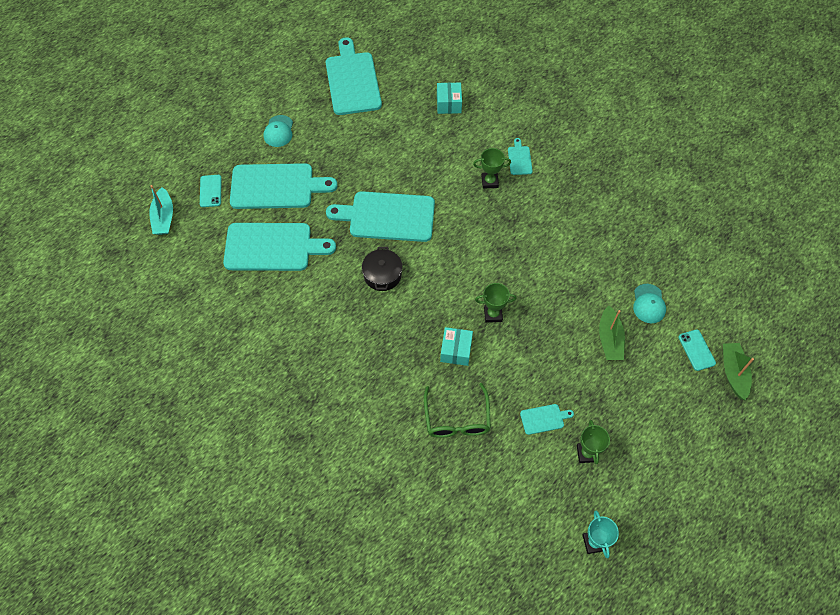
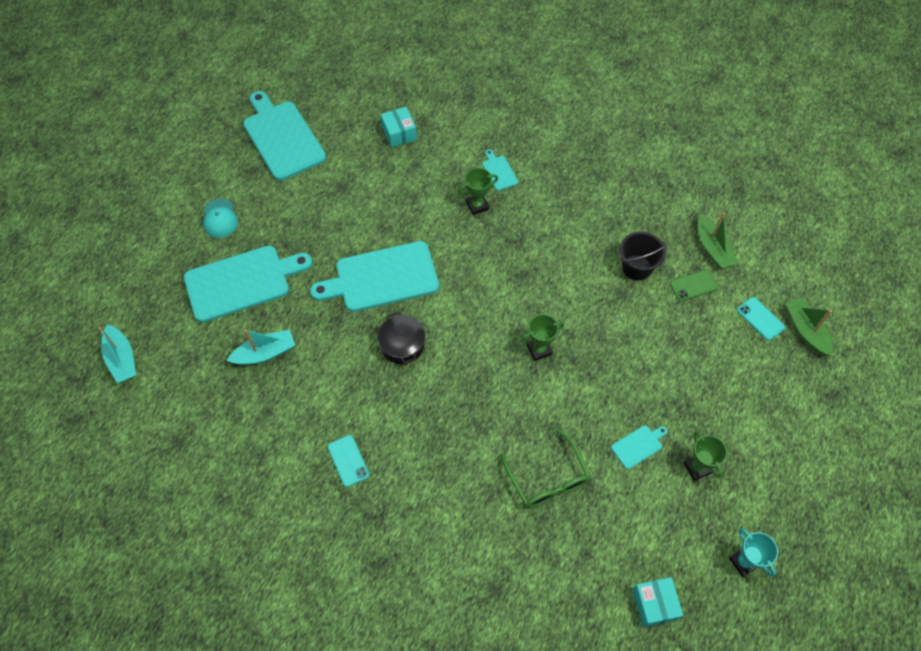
camera: 20 degrees left, 0 degrees up
turquoise phone [200,175,222,207] -> turquoise phone moved to [328,435,369,487]
turquoise cutting board [223,223,336,271] -> turquoise boat [226,329,295,365]
turquoise box [440,327,473,366] -> turquoise box moved to [632,577,683,627]
green boat [599,305,625,360] -> green boat moved to [698,213,738,268]
turquoise cap [633,284,666,323] -> green phone [670,269,719,302]
none -> black bucket [620,232,666,281]

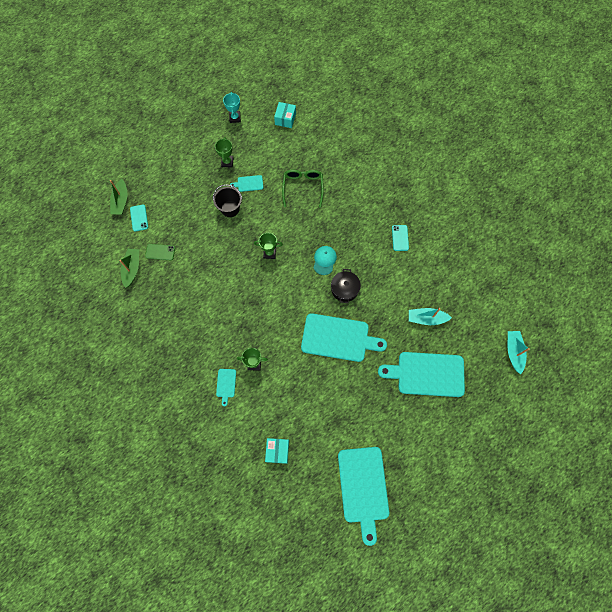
camera: 155 degrees left, 10 degrees up
turquoise cap [203,198,238,238] -> turquoise cap moved to [314,246,337,275]
black bucket [620,232,666,281] -> black bucket moved to [213,184,242,217]

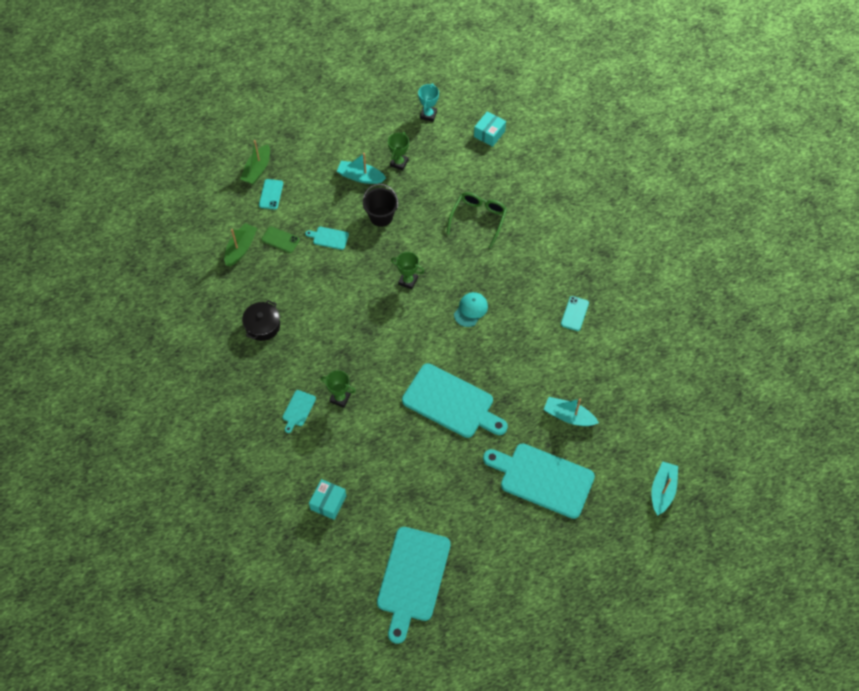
camera: 20 degrees right, 10 degrees down
turquoise cutting board [230,175,263,192] -> turquoise cutting board moved to [305,227,349,250]
black pot [331,269,361,303] -> black pot moved to [242,300,280,341]
none -> turquoise boat [337,153,386,184]

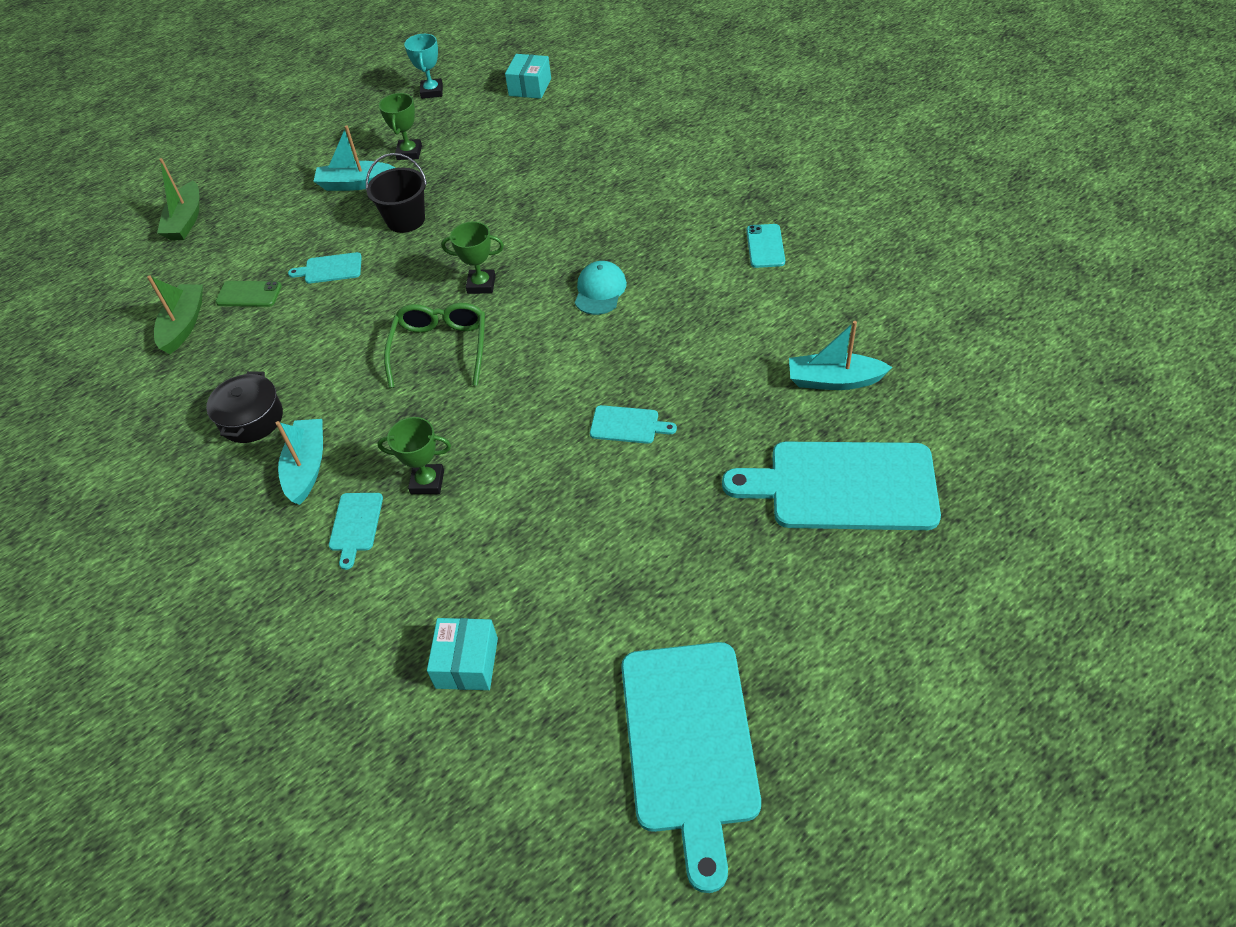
camera: 15 degrees left, 10 degrees down
turquoise phone [259,179,283,210] -> none
turquoise cutting board [402,363,508,438] -> turquoise cutting board [590,405,677,444], size x0.43
green glasses [447,192,507,249] -> green glasses moved to [384,303,485,388]
turquoise boat [651,462,678,516] -> turquoise boat moved to [276,419,323,505]

